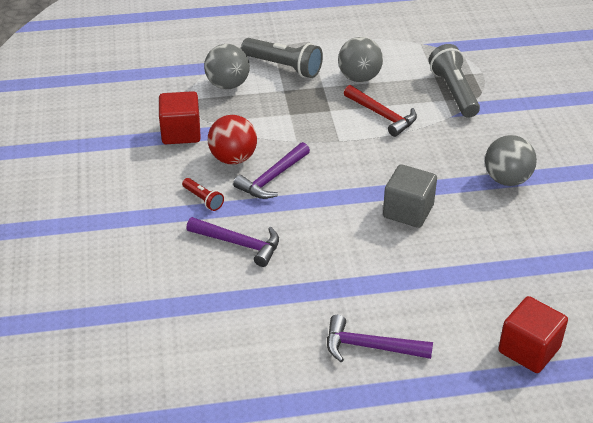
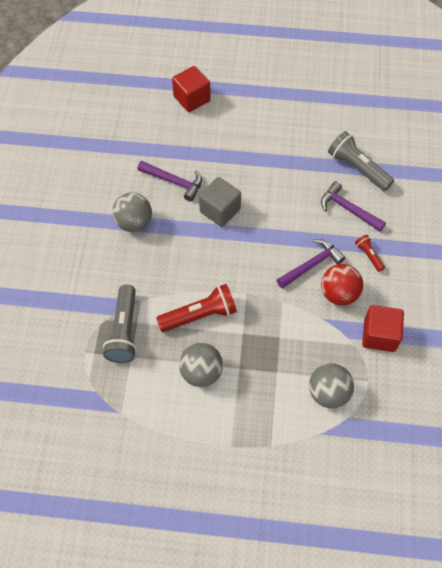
camera: 165 degrees left, 20 degrees up
grey flashlight [241,38,323,78] -> grey flashlight moved to [328,131,394,191]
purple hammer [327,315,433,362] -> purple hammer moved to [138,161,202,202]
red hammer [344,85,417,137] -> red flashlight [156,284,237,332]

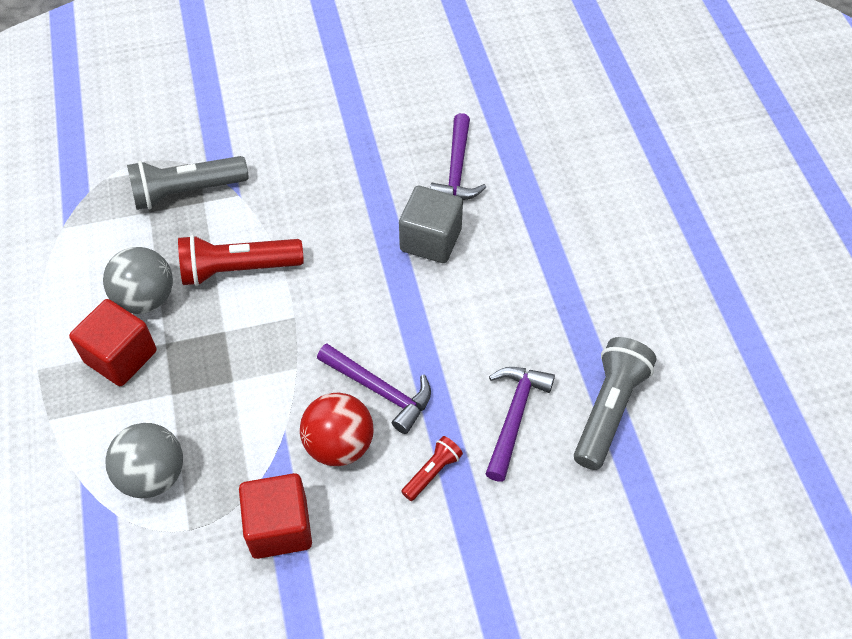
camera: 70 degrees right, 5 degrees down
grey ball [112,192,152,232] -> none
red flashlight [156,284,237,332] -> red flashlight turned 120 degrees clockwise [178,235,304,286]
red cube [172,66,211,112] -> red cube moved to [69,299,156,386]

